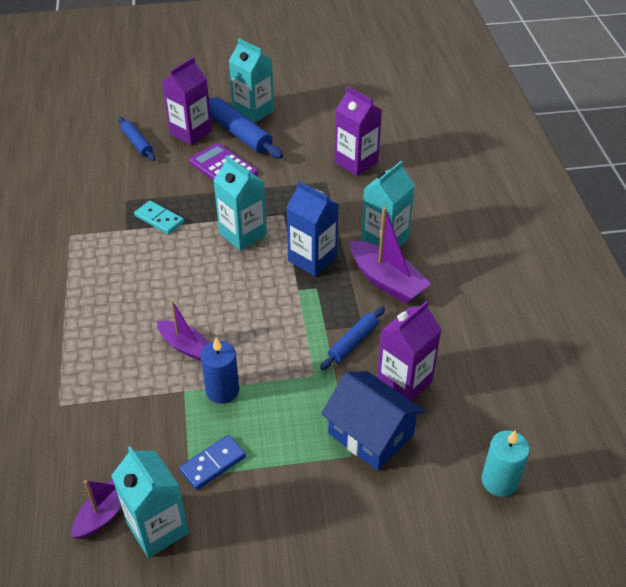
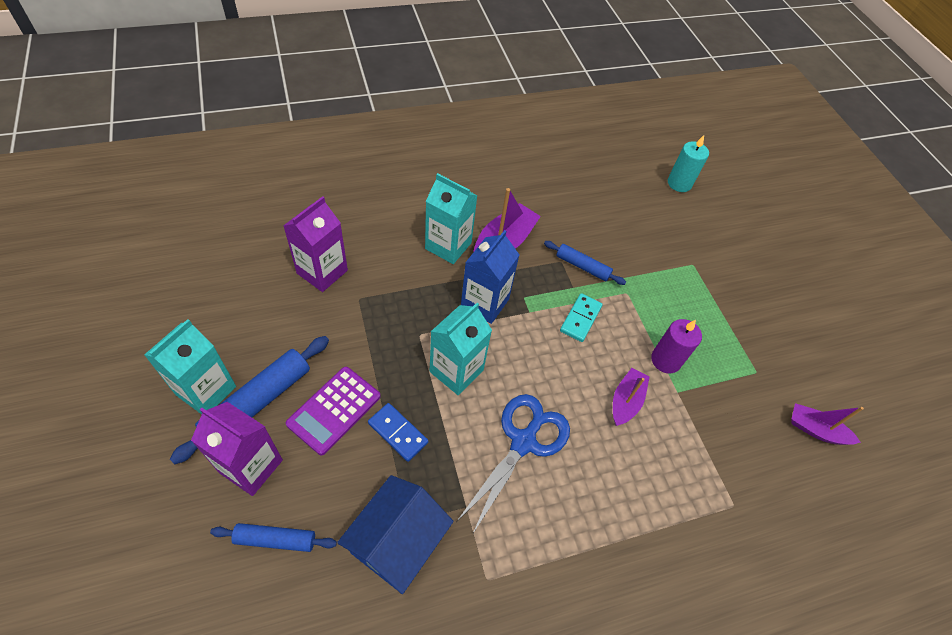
camera: 105 degrees left, 10 degrees up
turquoise carton [111,446,189,558] -> none
blue rolling pin [118,117,156,161] -> blue rolling pin turned 45 degrees clockwise [210,523,337,552]
turquoise domino [134,201,184,234] -> turquoise domino moved to [560,293,603,342]
blue domino [180,435,246,490] -> blue domino moved to [368,403,428,462]
blue candle [200,338,239,404] -> purple candle [651,319,702,373]
blue house [321,371,425,471] -> blue house moved to [337,475,454,594]
purple carton [377,301,442,401] -> none
none -> blue scissors [456,394,570,535]

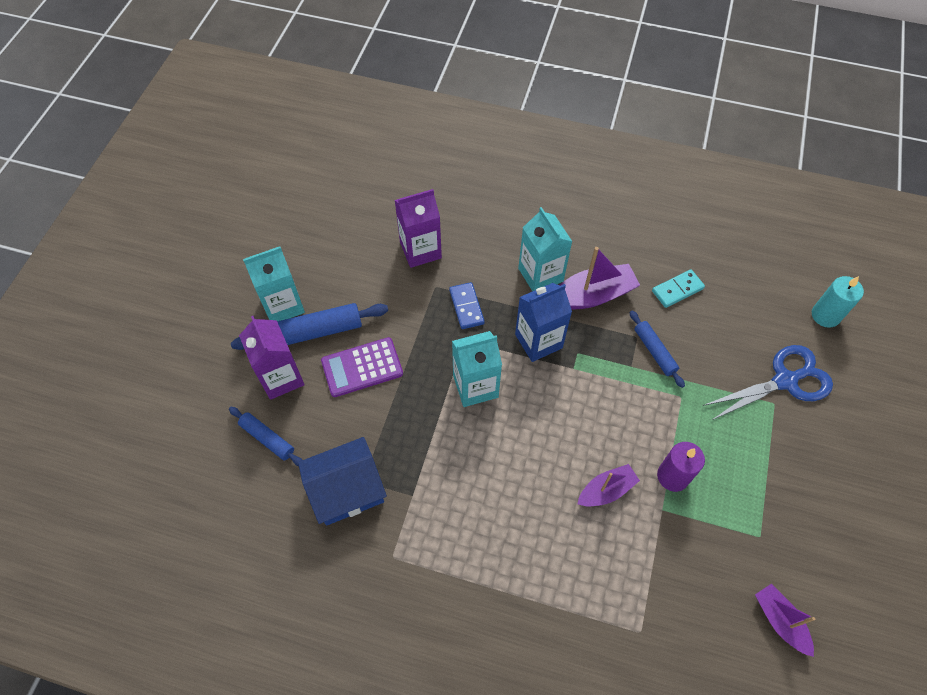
camera: 40 degrees right, 5 degrees up
blue domino [368,403,428,462] -> blue domino moved to [449,282,485,329]
blue scissors [456,394,570,535] -> blue scissors moved to [703,345,833,420]
turquoise domino [560,293,603,342] -> turquoise domino moved to [652,269,705,308]

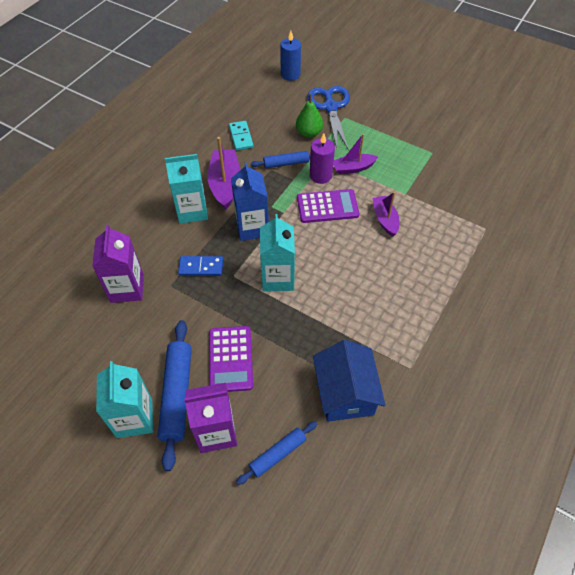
camera: 75 degrees left, 5 degrees down
purple candle [657,442,705,492] -> purple candle moved to [310,133,335,184]
purple boat [755,584,815,657] -> purple boat moved to [333,134,378,174]
turquoise candle [812,276,864,328] -> blue candle [280,31,301,81]
none -> green pear [296,94,323,138]
none -> purple calculator [297,189,359,223]

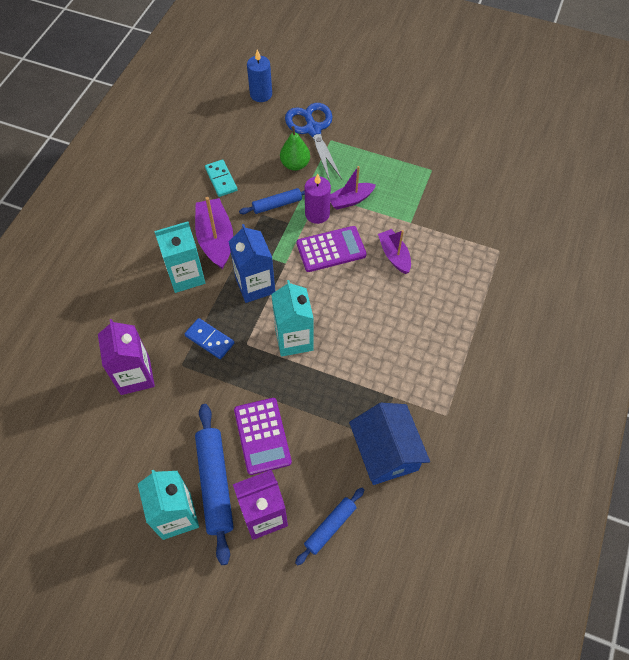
camera: 10 degrees left, 5 degrees up
blue domino [178,256,223,276] -> blue domino turned 45 degrees clockwise [185,318,234,359]

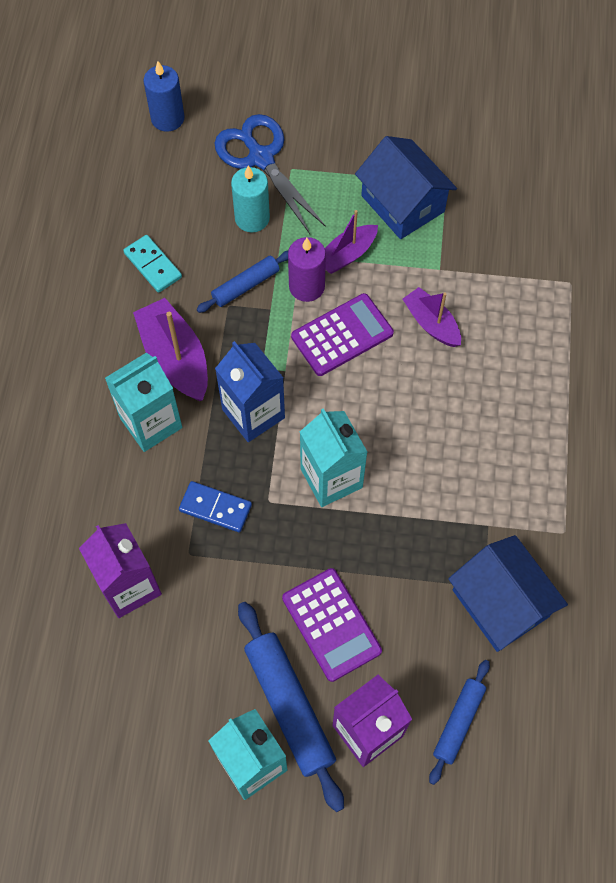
camera: 15 degrees left, 5 degrees up
green pear [280,126,310,171] -> turquoise candle [231,165,270,232]
none -> blue house [355,136,457,239]

